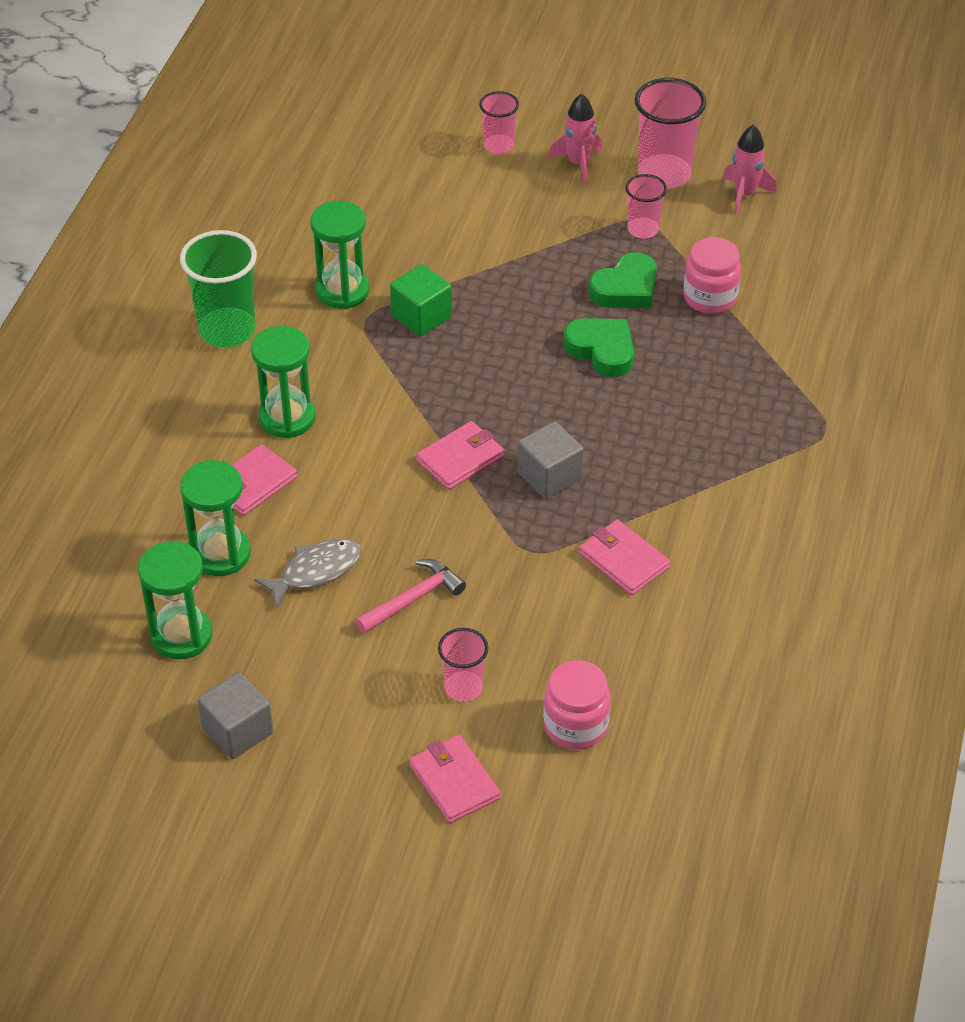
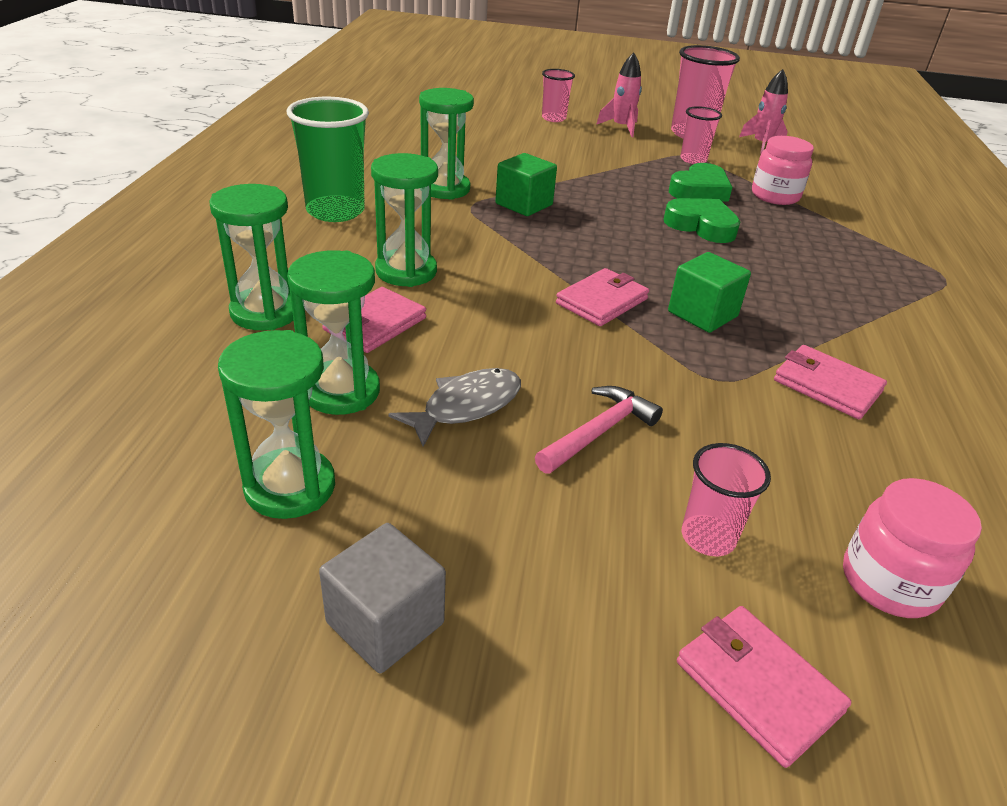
camera: 10 degrees left, 10 degrees down
grey cube [518,421,584,499] -> green cube [668,252,751,333]
none -> green hourglass [209,184,294,330]

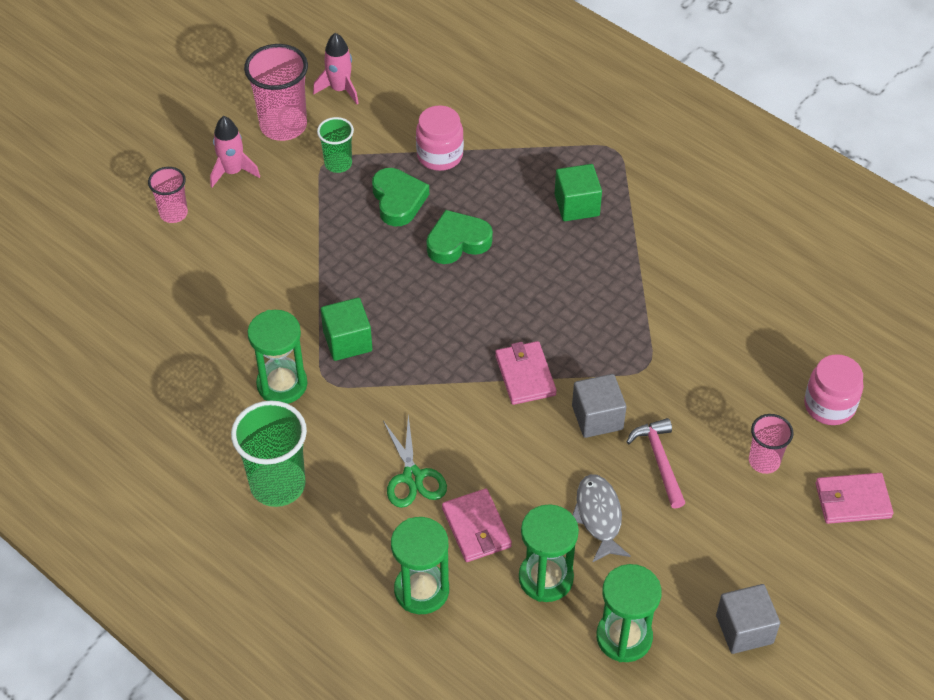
camera: 55 degrees left, 15 degrees up
green hourglass [371,153,438,287] -> green scissors [383,415,447,508]
green cube [668,252,751,333] -> green cube moved to [555,164,602,221]
pink cup [680,106,722,164] -> green cup [317,117,354,173]
pink wallet [774,345,887,419] -> none
none -> grey cube [572,374,626,438]

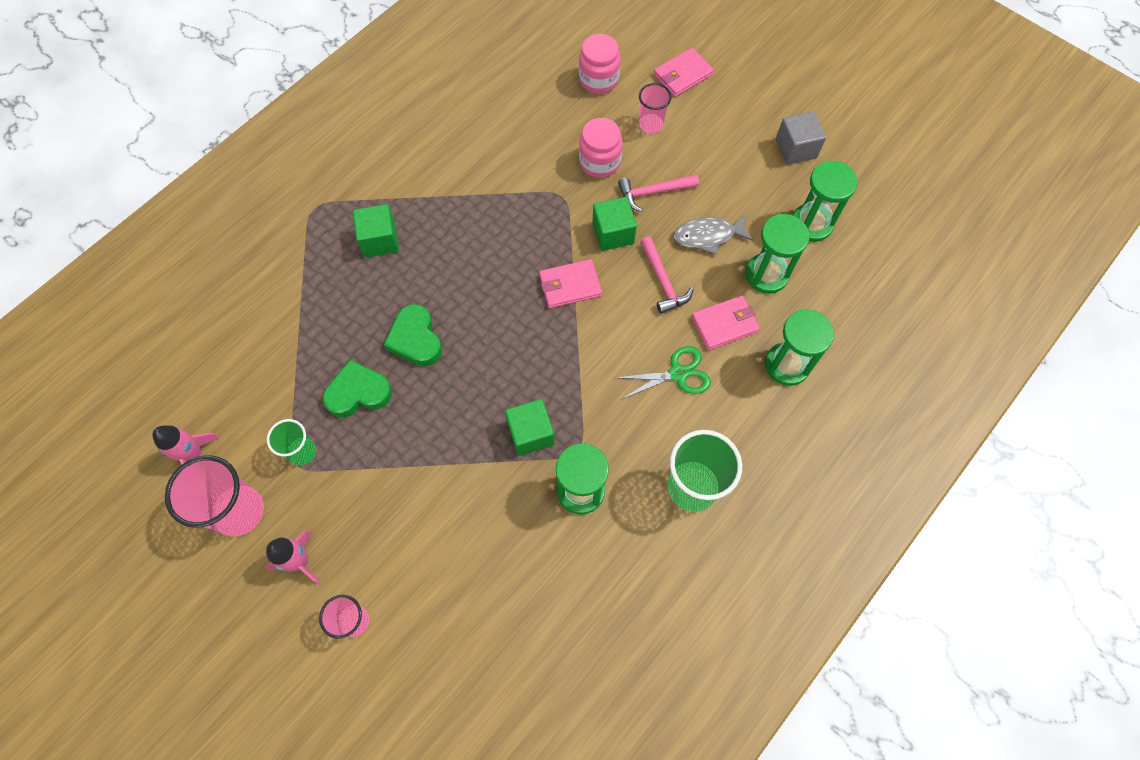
camera: 90 degrees left, 15 degrees up
pink jar [416,105,464,171] -> pink jar moved to [579,118,623,178]
grey cube [572,374,626,438] -> green cube [592,197,637,251]
pink wallet [815,473,893,524] -> pink wallet turned 60 degrees clockwise [653,48,714,97]
none -> pink hammer [640,237,694,314]

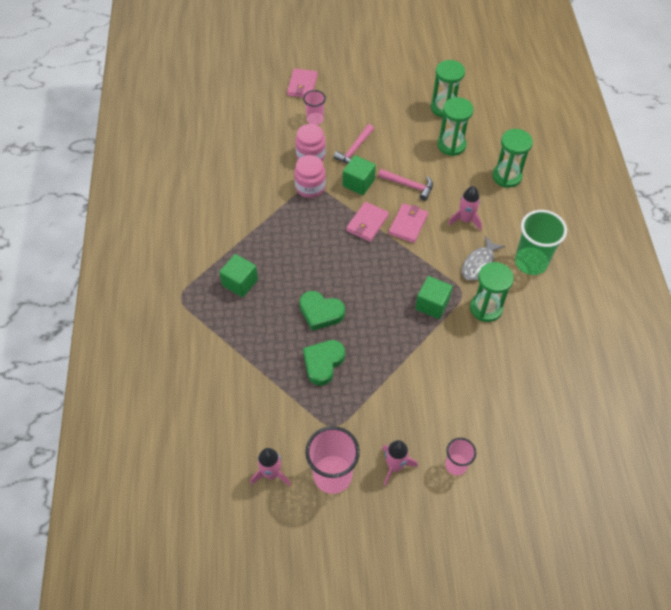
camera: 45 degrees left, 10 degrees down
green cup [267,419,316,465] -> none
pink jar [579,34,620,94] -> pink jar moved to [294,155,326,198]
green scissors [616,346,711,399] -> pink rocket [448,186,482,231]
grey fish [673,214,753,254] -> grey fish moved to [462,236,505,281]
pink wallet [691,295,760,350] -> pink wallet moved to [388,203,428,243]
grey cube [776,111,826,165] -> none

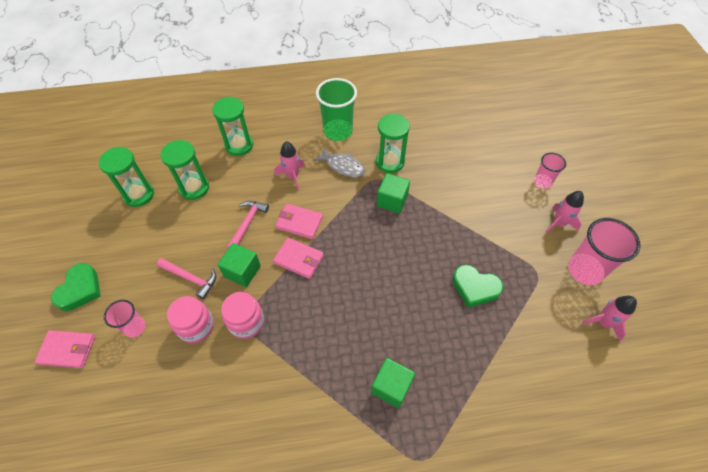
camera: 95 degrees left, 0 degrees up
green heart [300,291,345,331] -> green heart moved to [51,263,101,311]

